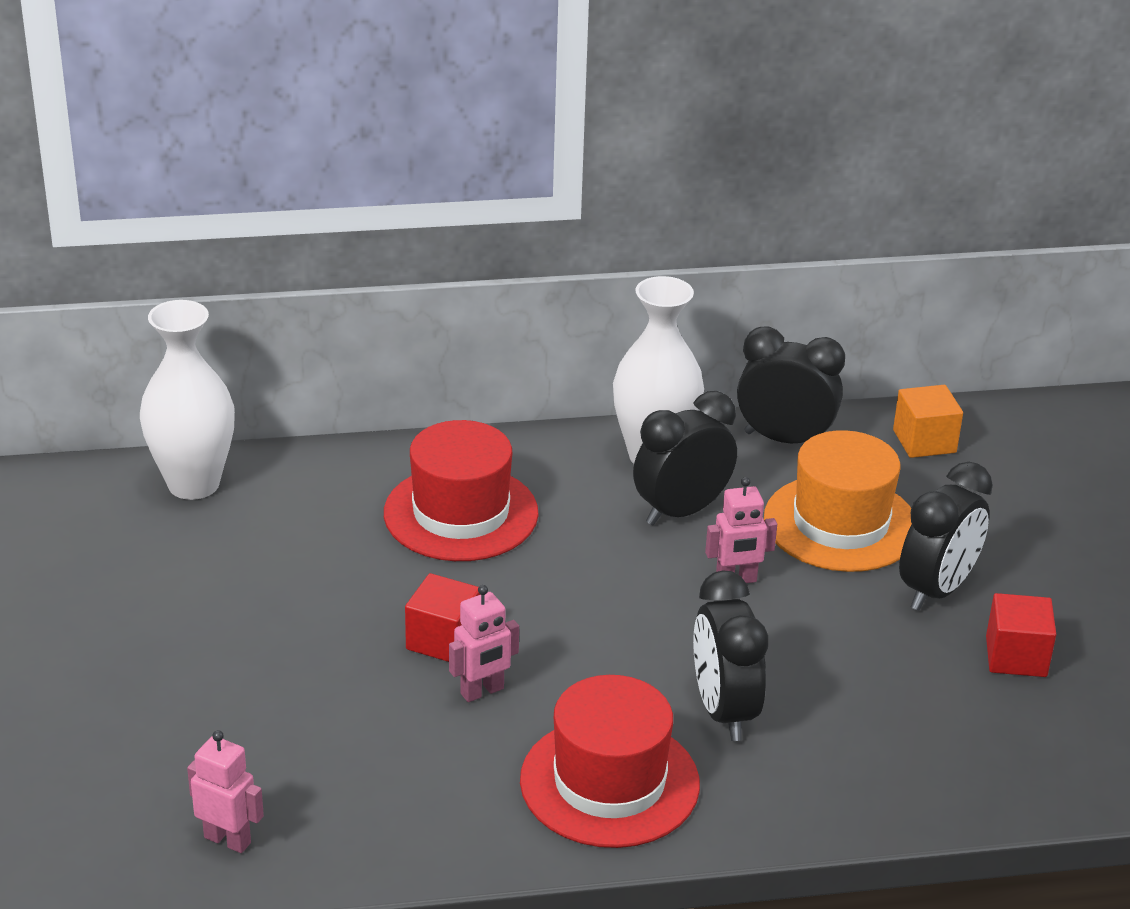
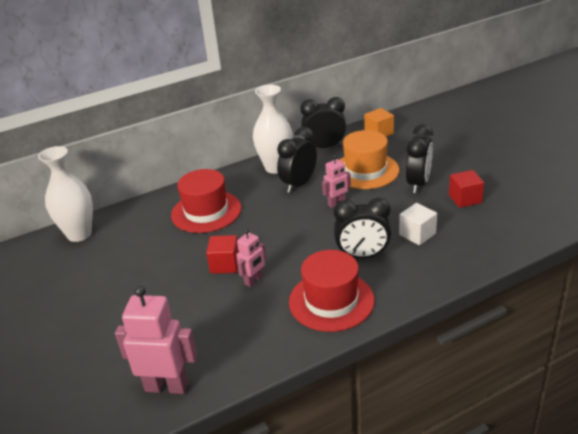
camera: 15 degrees left, 0 degrees up
pink robot [187,730,264,853] -> pink robot [115,286,197,394], size x1.76
black clock [693,570,768,741] -> black clock turned 60 degrees counterclockwise [334,197,391,258]
none -> white cube [399,203,437,245]

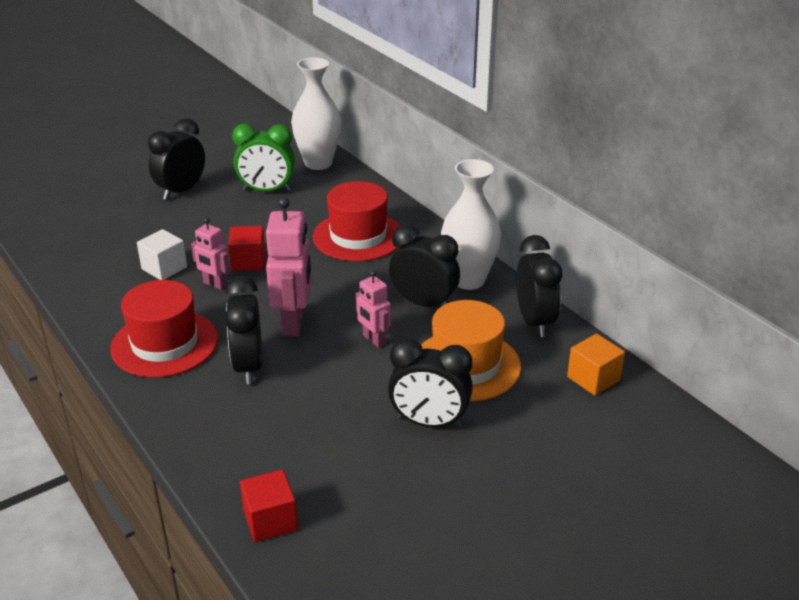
camera: 80 degrees right, 0 degrees up
pink robot [115,286,197,394] -> pink robot moved to [266,197,311,336]
white cube [399,203,437,245] -> white cube moved to [137,229,187,280]
red cube [449,170,484,208] -> red cube moved to [240,469,298,542]
none -> black clock [148,118,205,200]
none -> green clock [232,123,295,192]

